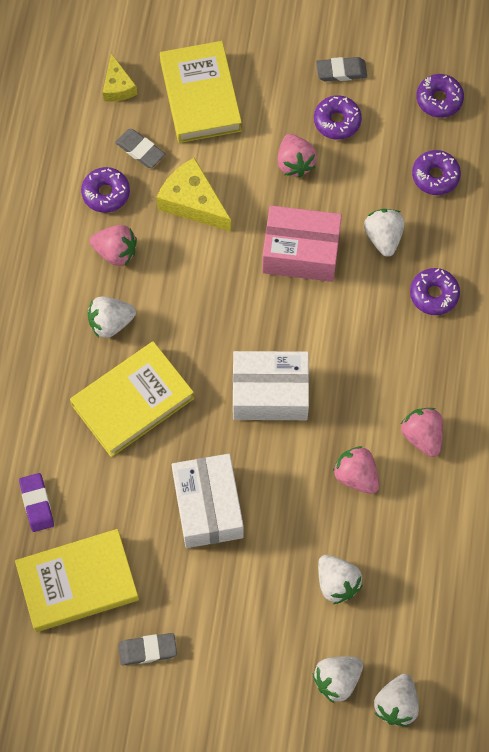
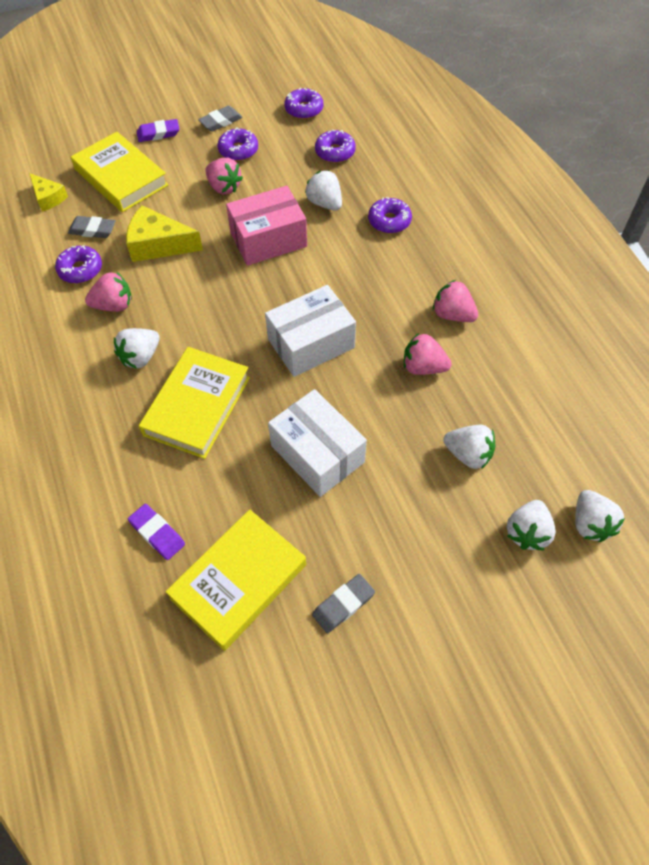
camera: 30 degrees left, 10 degrees down
none -> purple eraser [137,119,179,142]

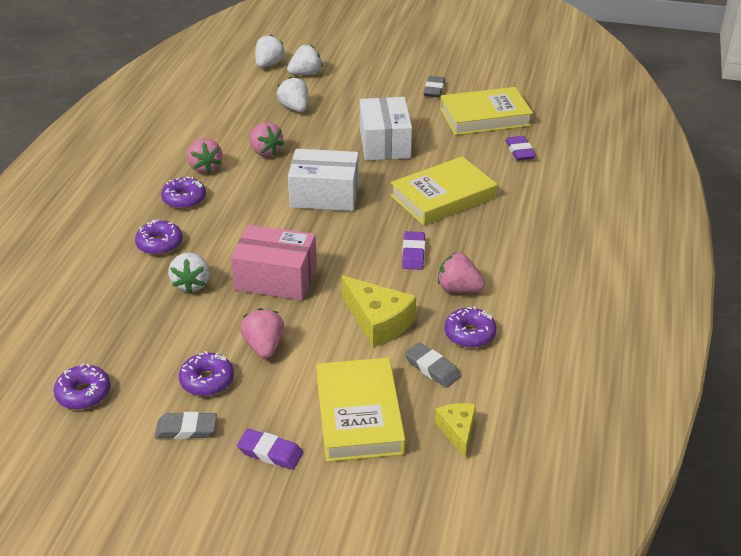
camera: 145 degrees left, 20 degrees down
white strawberry [114,328,160,369] -> none
grey eraser [312,574,375,633] -> grey eraser turned 75 degrees counterclockwise [423,76,445,97]
purple donut [315,130,356,163] -> purple donut moved to [161,177,206,209]
none -> purple eraser [402,231,425,270]

